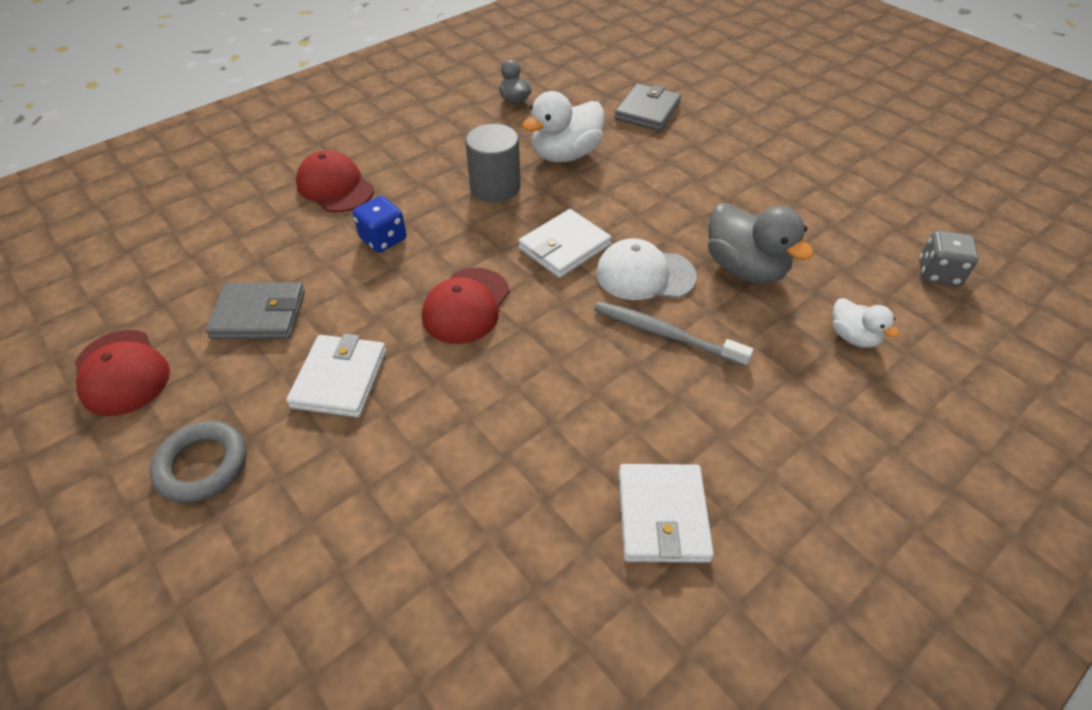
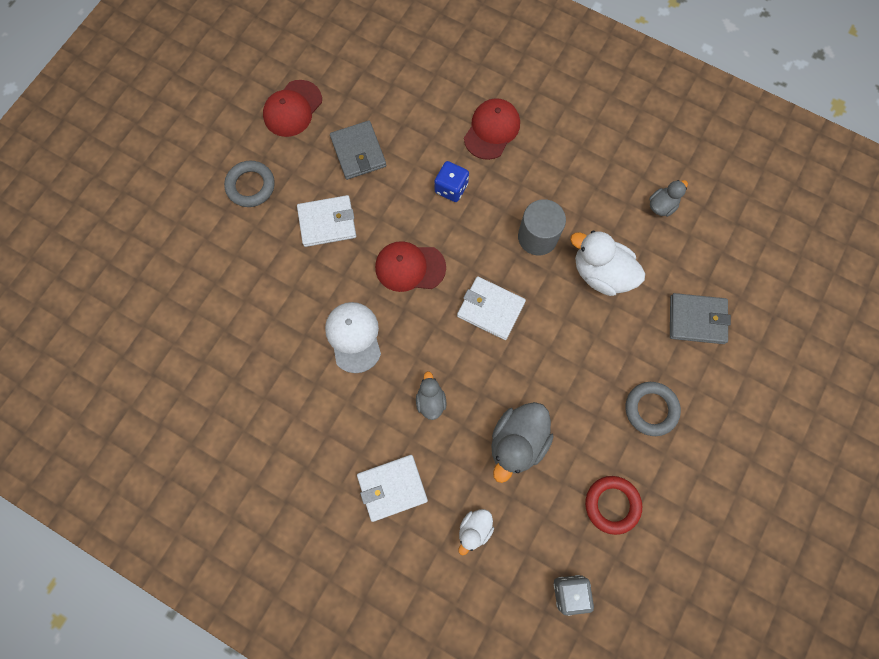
camera: 70 degrees right, 25 degrees up
grey toothbrush [594,301,753,367] -> grey duck [416,371,446,420]
white cap [596,238,697,300] -> white cap moved to [325,302,381,373]
white wallet [619,464,714,563] -> white wallet moved to [357,455,428,522]
none -> red ring [585,476,642,535]
none -> grey ring [626,382,681,436]

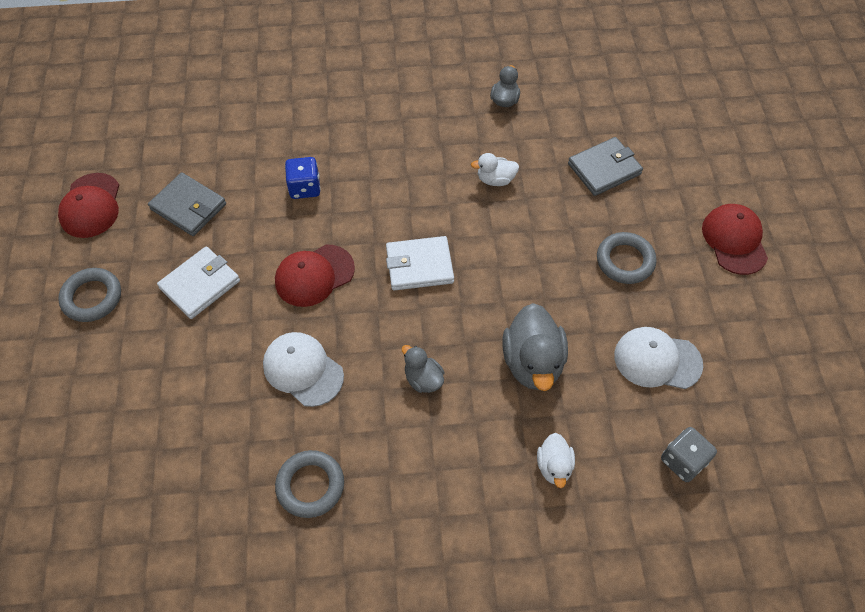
camera: 35 degrees left, 15 degrees down
white wallet [357,455,428,522] -> none
red cap [464,98,520,160] -> red cap moved to [702,204,768,275]
grey cylinder [518,199,566,255] -> none
white duck [570,231,645,296] -> white duck [471,153,519,186], size x0.55
red ring [585,476,642,535] -> white cap [614,327,703,389]
none -> grey ring [275,450,344,518]

